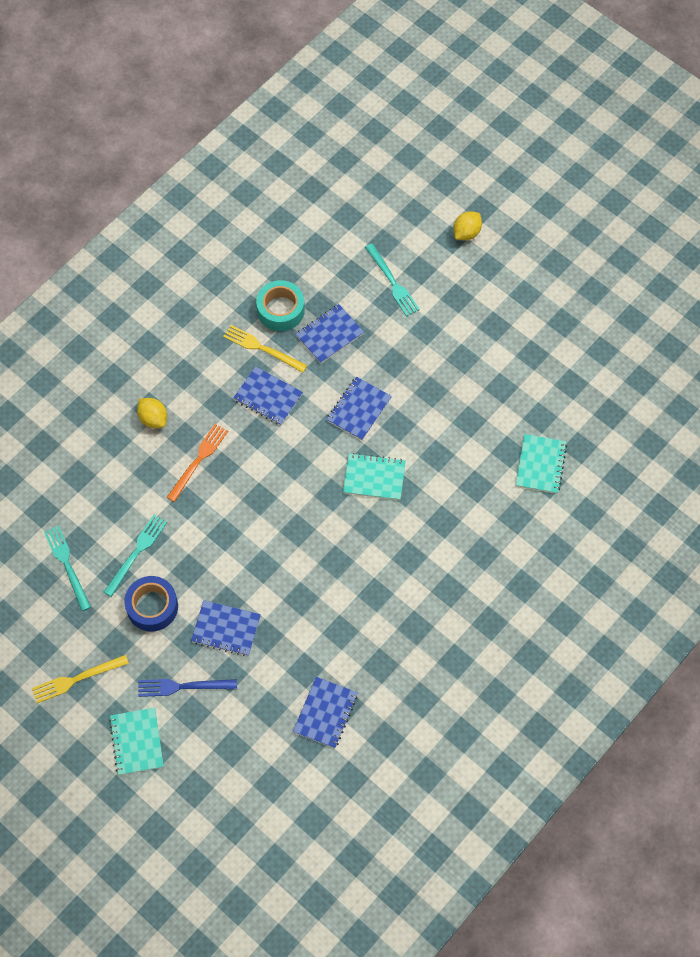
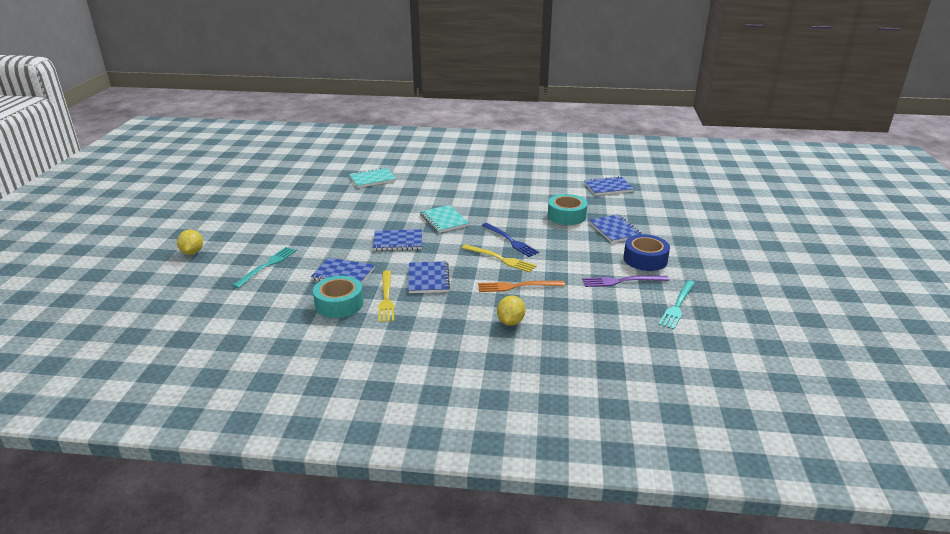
camera: 125 degrees left, 35 degrees down
yellow fork [32,655,129,703] -> yellow fork moved to [462,244,537,272]
turquoise fork [104,515,167,597] -> purple fork [582,276,669,287]
turquoise notebook [109,708,164,775] -> none
blue fork [138,679,237,697] -> blue fork moved to [482,223,539,257]
yellow lemon [454,211,482,241] -> yellow lemon turned 75 degrees clockwise [177,230,203,255]
none -> turquoise tape [548,194,588,225]

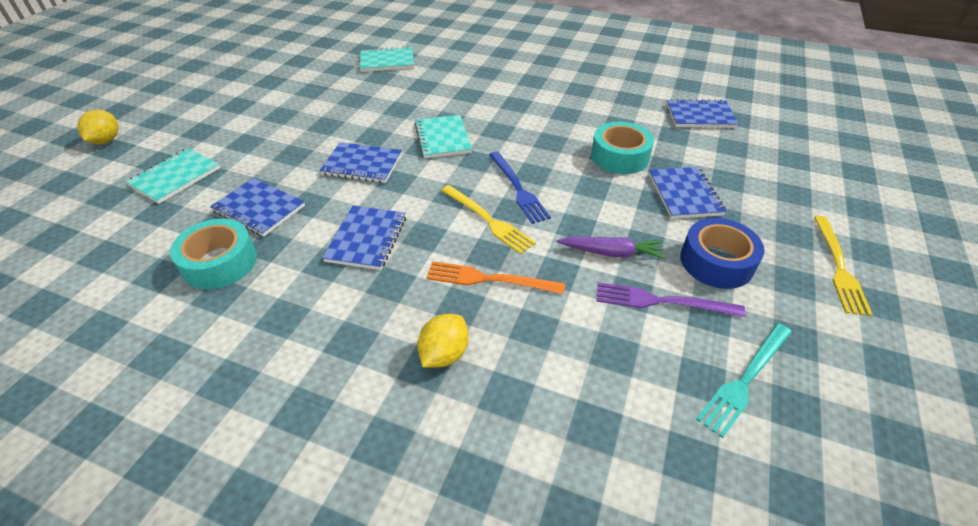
camera: 15 degrees right, 15 degrees up
turquoise fork [232,247,297,288] -> turquoise notebook [126,148,220,204]
yellow fork [378,271,394,322] -> yellow fork moved to [814,216,873,316]
none -> purple carrot [557,237,666,259]

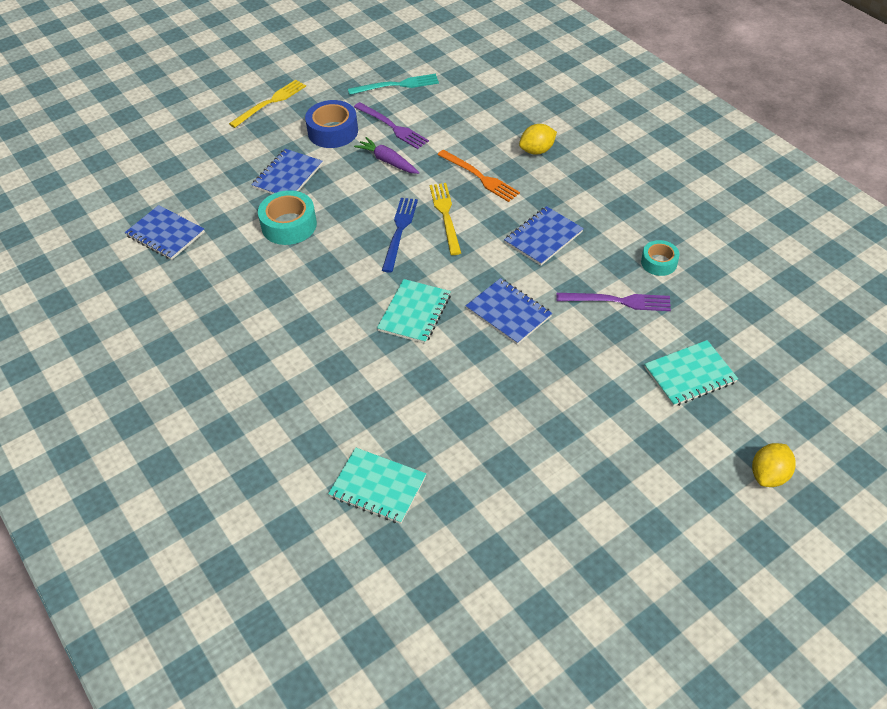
camera: 145 degrees left, 5 degrees up
turquoise tape [170,218,257,290] -> turquoise tape [641,240,680,276], size x0.62
blue notebook [210,178,305,237] -> purple fork [556,293,671,311]

